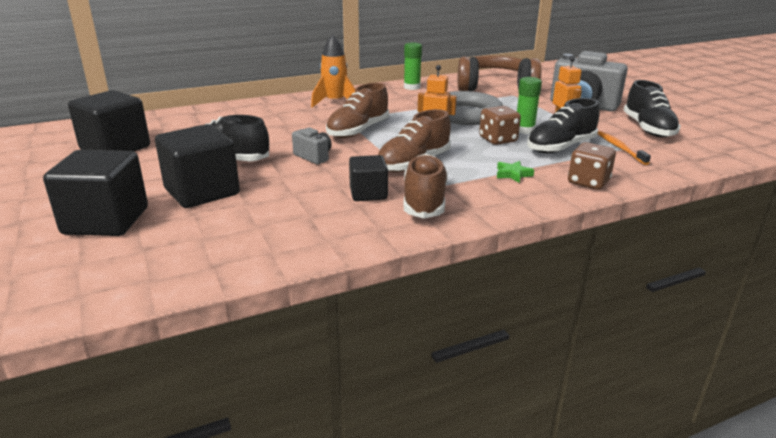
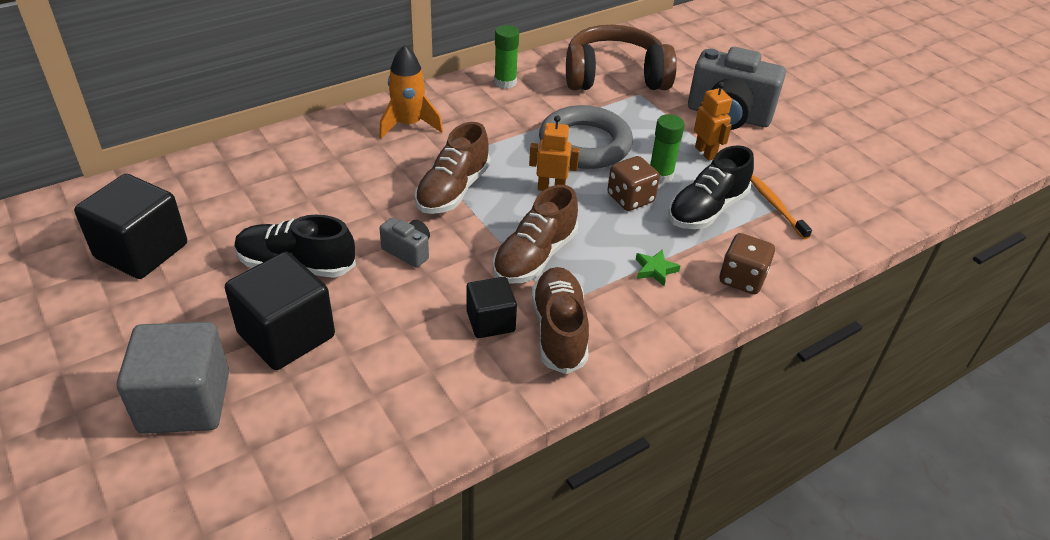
camera: 10 degrees left, 15 degrees up
black cube [43,150,148,236] -> grey cube [117,322,229,434]
black shoe [623,80,681,138] -> none

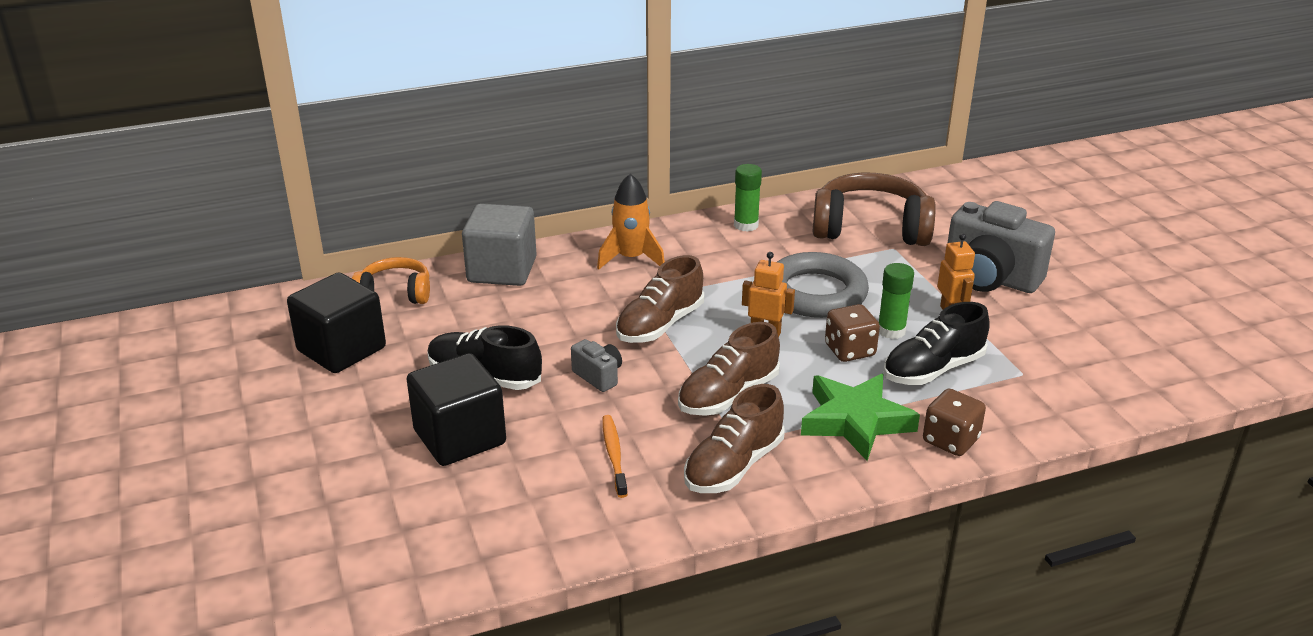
camera: 15 degrees right, 10 degrees down
grey cube [117,322,229,434] -> grey cube moved to [462,203,537,286]
black cube [467,277,517,338] -> none
brown shoe [532,267,589,374] -> brown shoe turned 150 degrees counterclockwise [684,384,784,493]
green star [636,249,680,286] -> green star [801,374,920,461], size x2.36
orange toothbrush [750,175,812,239] -> orange toothbrush moved to [602,415,628,498]
none -> orange headphones [352,257,430,304]

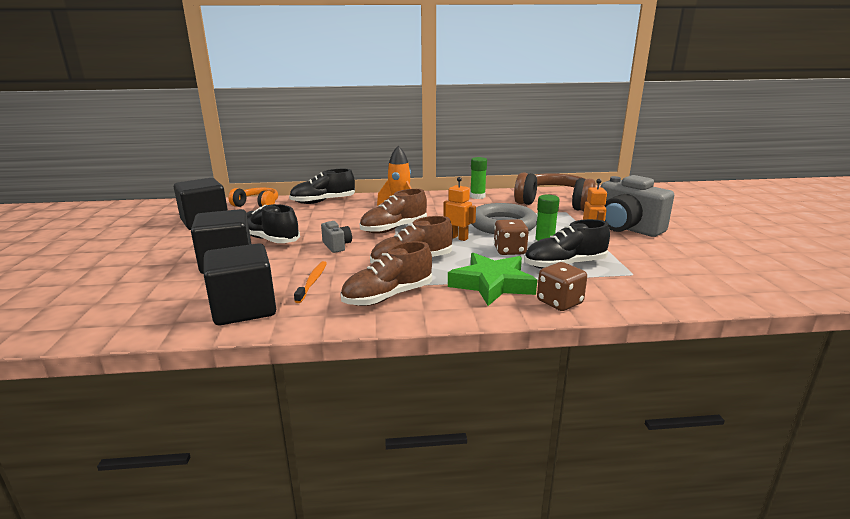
camera: 15 degrees right, 10 degrees down
grey cube [462,203,537,286] -> black shoe [289,169,355,204]
none -> black cube [204,243,276,325]

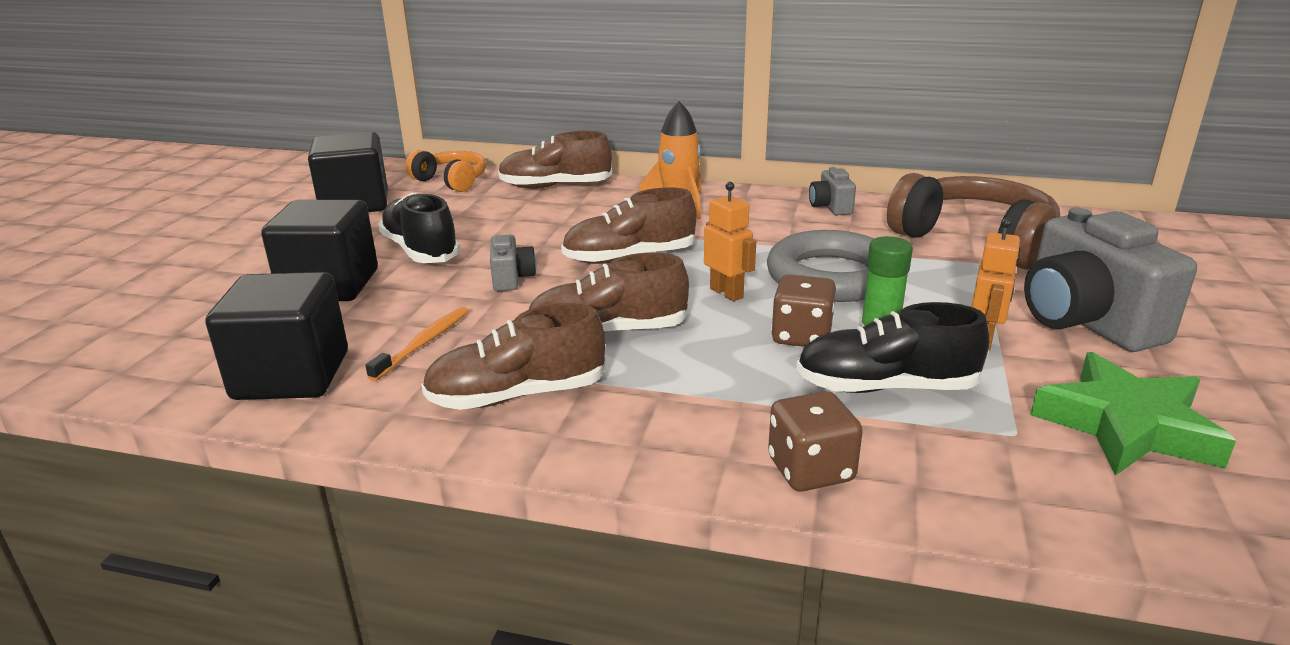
camera: 20 degrees right, 5 degrees up
black shoe [289,169,355,204] -> brown shoe [498,131,612,189]
green star [448,253,537,306] -> green star moved to [1030,352,1236,476]
green glue stick [470,157,487,199] -> grey camera [809,167,856,215]

